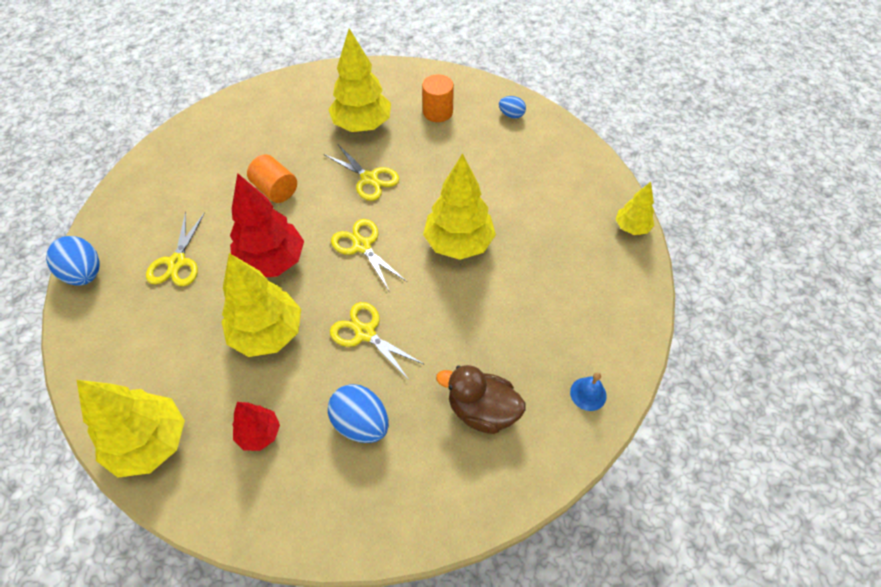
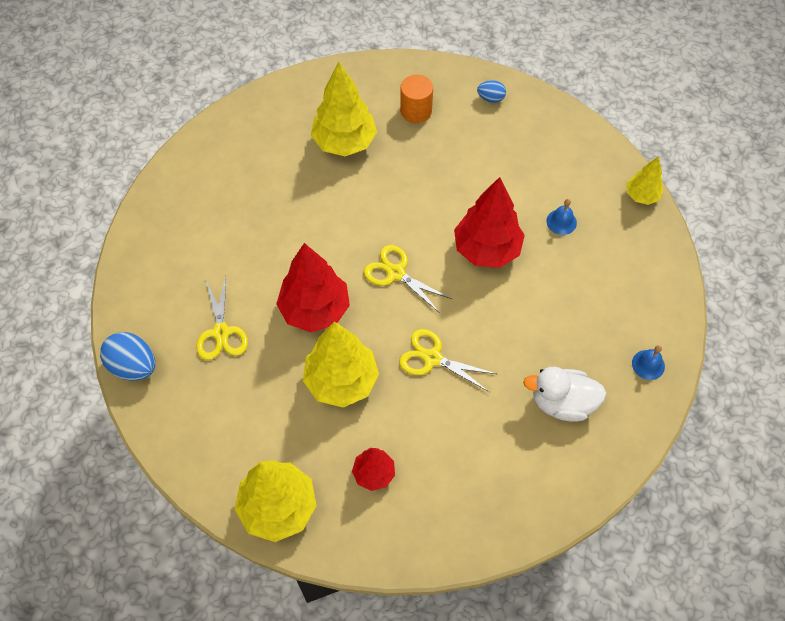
camera: 15 degrees left, 5 degrees up
orange cylinder [247,155,297,203] -> none
yellow scissors [323,144,400,201] -> none
blue egg [328,384,389,443] -> none
yellow tree [423,153,496,260] -> red tree [454,177,525,268]
brown duck [436,365,526,434] -> white duck [523,367,607,422]
none -> blue bell [546,199,577,235]

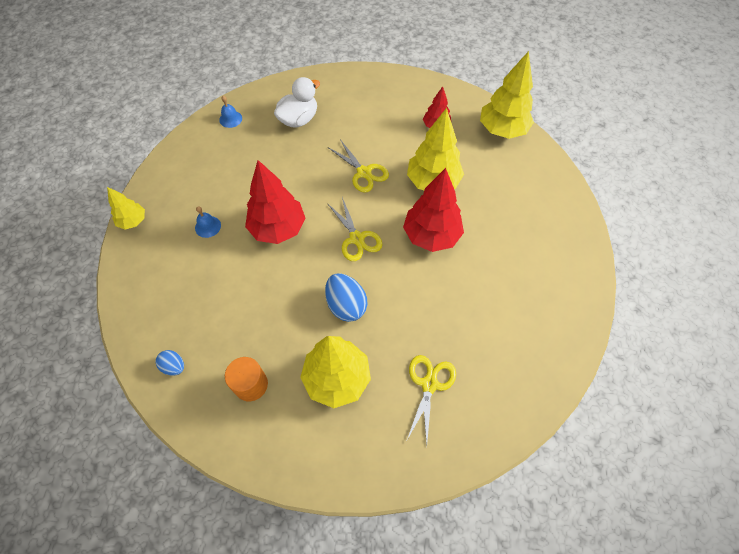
camera: 155 degrees left, 0 degrees up
blue egg [100,332,155,381] -> blue egg moved to [325,273,367,322]
yellow scissors [196,275,248,360] -> yellow scissors moved to [407,355,456,445]
white duck [523,367,607,422] -> white duck turned 75 degrees counterclockwise [274,77,320,128]

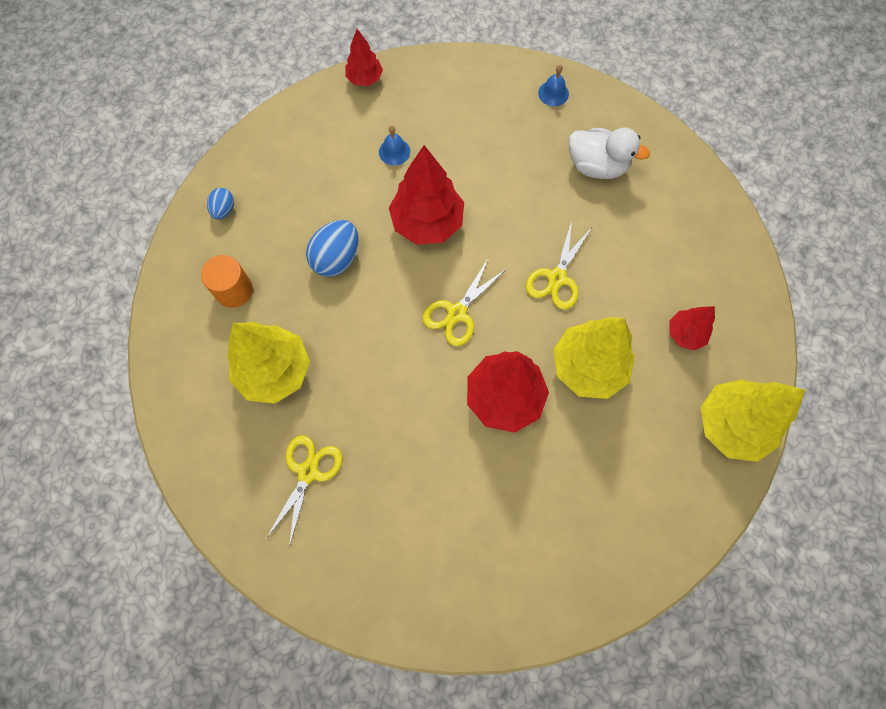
camera: 65 degrees right, 10 degrees up
yellow tree [107,187,145,230] -> red tree [345,29,383,86]
blue egg [325,273,367,322] -> blue egg moved to [306,220,359,277]
yellow scissors [407,355,456,445] -> yellow scissors turned 60 degrees counterclockwise [266,435,343,547]

